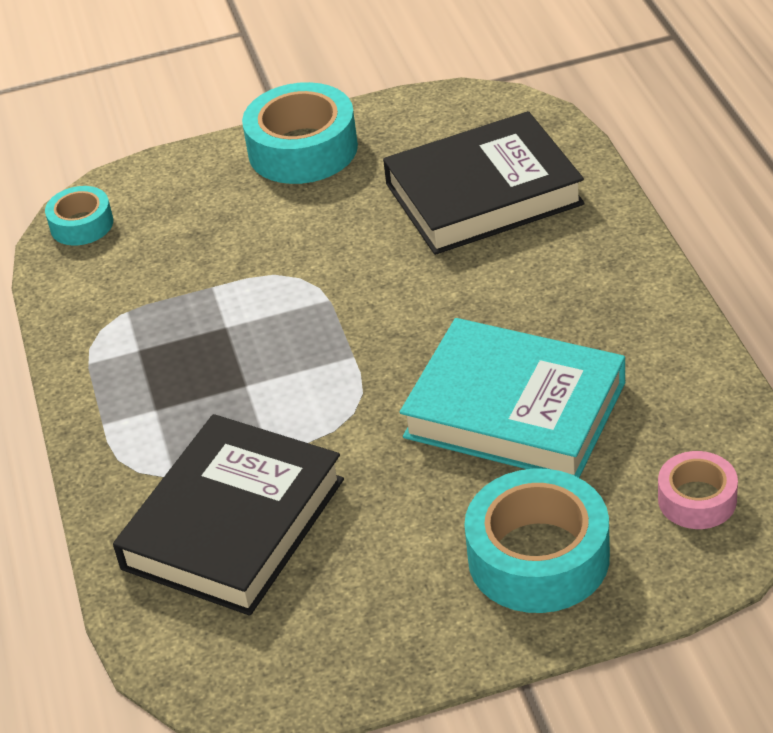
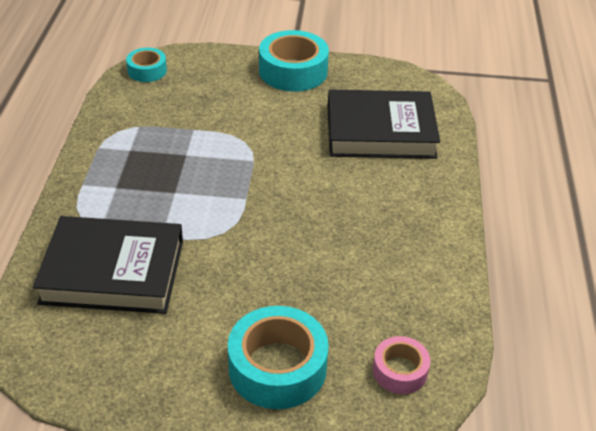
camera: 15 degrees right, 0 degrees up
black book [113,414,344,616] -> black book turned 45 degrees clockwise [33,216,183,314]
turquoise book [400,318,626,478] -> none

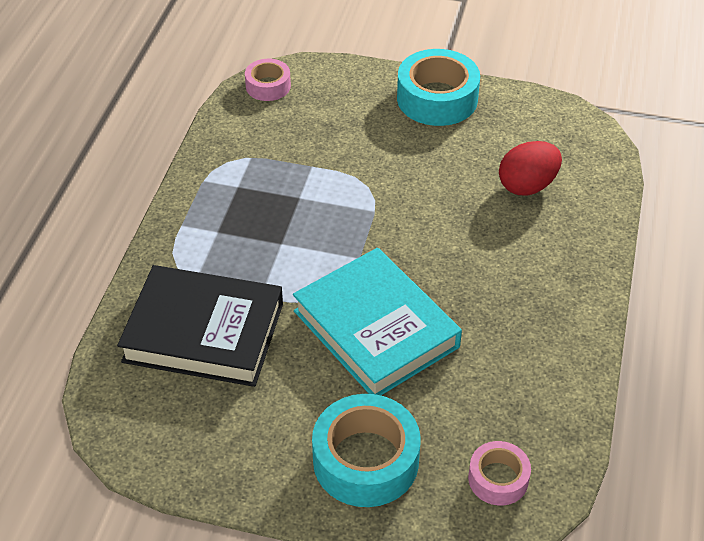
camera: 10 degrees right, 5 degrees up
turquoise tape [126,48,167,82] -> pink tape [245,59,291,101]
black book [327,89,440,159] -> red egg [499,141,562,196]
none -> turquoise book [293,248,462,395]

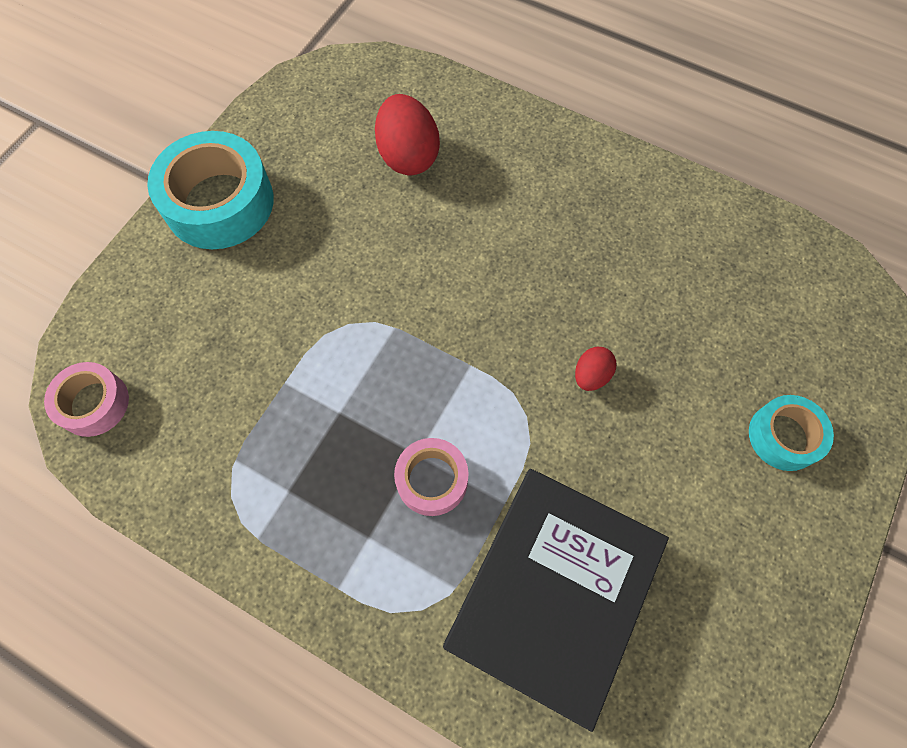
camera: 75 degrees left, 20 degrees up
turquoise book [293,248,462,395] -> red egg [575,347,616,391]
turquoise tape [312,394,421,507] -> turquoise tape [749,395,834,471], size x0.56
pink tape [468,441,531,506] -> pink tape moved to [394,438,469,516]

